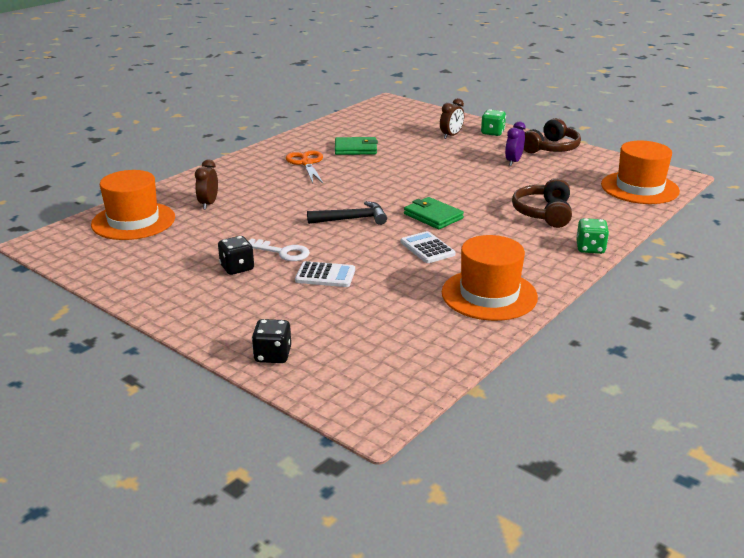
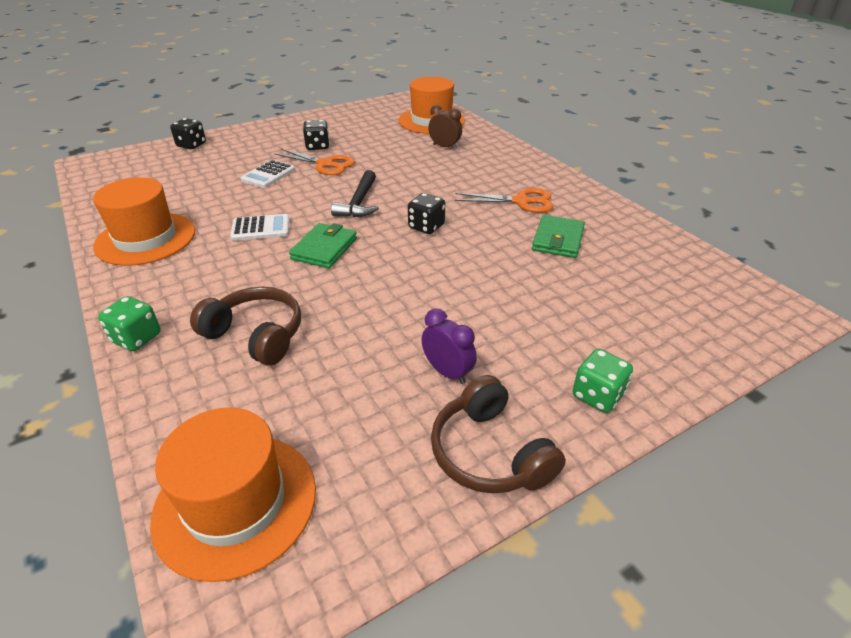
camera: 110 degrees right, 10 degrees up
white key [248,238,310,261] -> orange scissors [274,149,355,175]
green wallet [404,197,464,229] -> green wallet turned 45 degrees counterclockwise [289,223,357,268]
brown clock [440,98,464,139] -> none
none -> black dice [408,193,446,234]

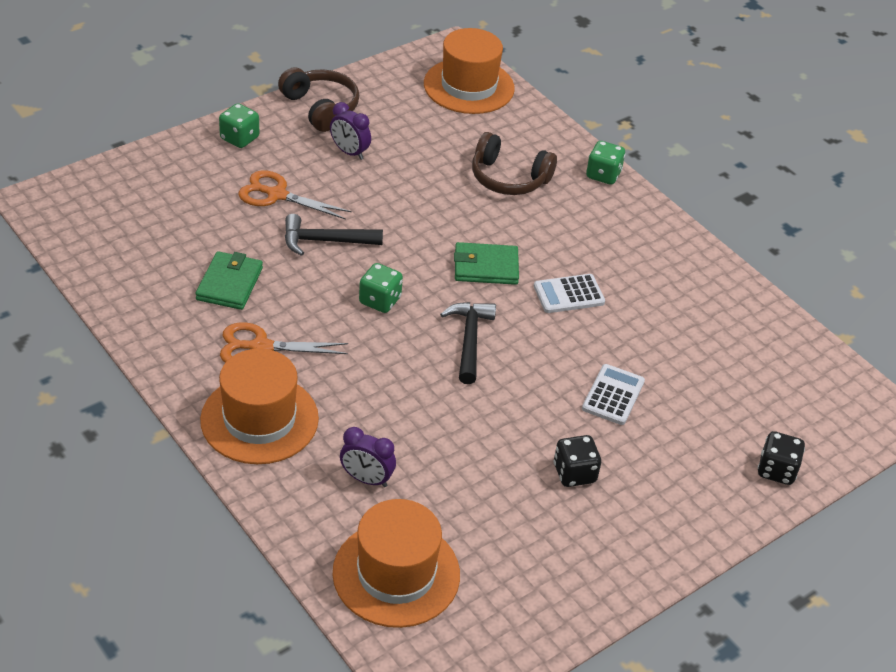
camera: 170 degrees right, 5 degrees up
orange hat [93,177,195,266] -> orange hat moved to [200,349,319,464]
orange scissors [274,149,355,175] -> orange scissors moved to [238,170,352,220]
green wallet [289,223,357,268] -> green wallet turned 75 degrees clockwise [454,242,519,285]
black dice [408,193,446,234] -> green dice [359,263,403,313]
brown clock [428,105,462,149] -> purple clock [340,427,396,487]
none -> black hammer [285,214,383,256]

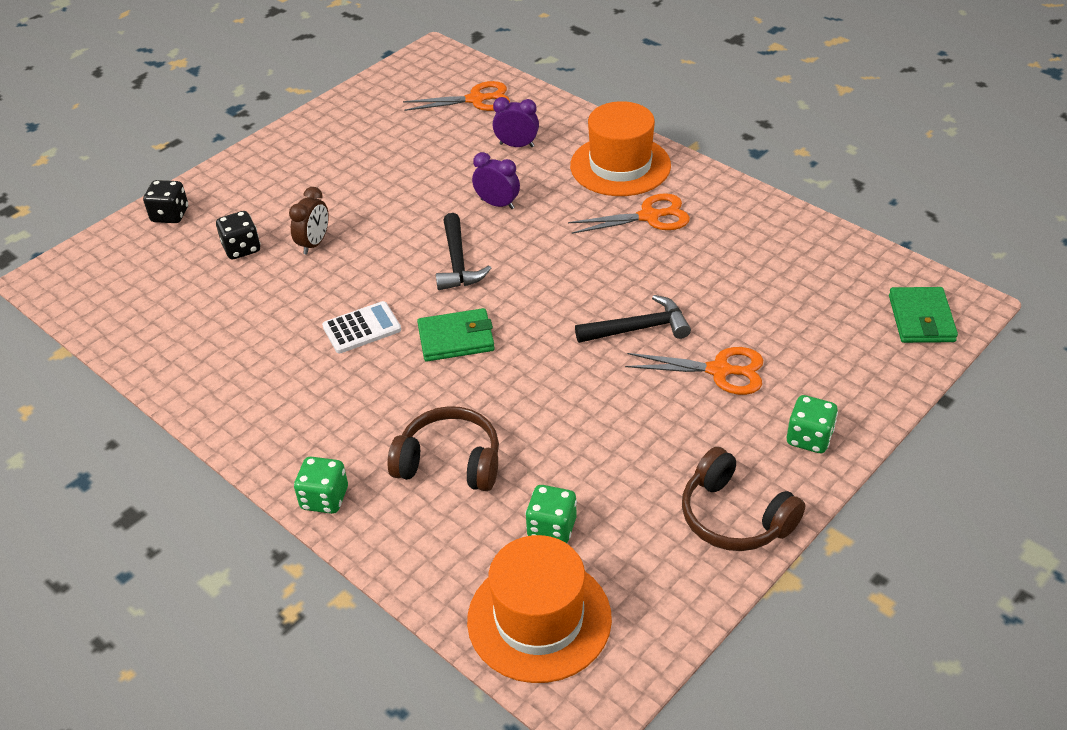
camera: 175 degrees right, 0 degrees up
green wallet [195,251,263,310] -> green wallet moved to [889,287,958,343]
purple clock [330,102,371,160] -> purple clock moved to [472,152,520,209]
orange hat [333,499,460,628] -> orange scissors [403,81,510,111]
green dice [359,263,403,313] -> green dice moved to [525,485,577,543]
black dice [554,435,601,487] -> black dice moved to [216,211,260,259]
white calculator [582,364,645,425] -> brown clock [289,187,329,255]

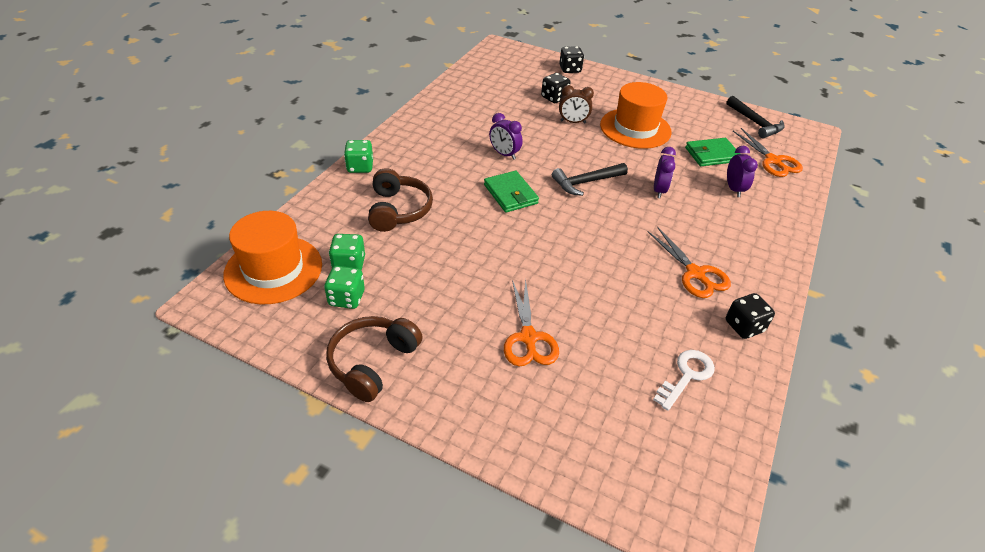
camera: 70 degrees right, 0 degrees up
white calculator [322,301,401,353] -> purple clock [489,113,523,160]
orange hat [570,101,671,196] -> orange hat moved to [600,82,672,149]
black hammer [575,295,691,343] -> black hammer moved to [726,96,785,138]
green dice [787,395,838,453] -> green dice moved to [324,266,365,309]
green wallet [889,287,958,343] -> green wallet moved to [685,138,740,166]
none -> white key [653,350,715,411]
none -> black dice [726,293,775,339]

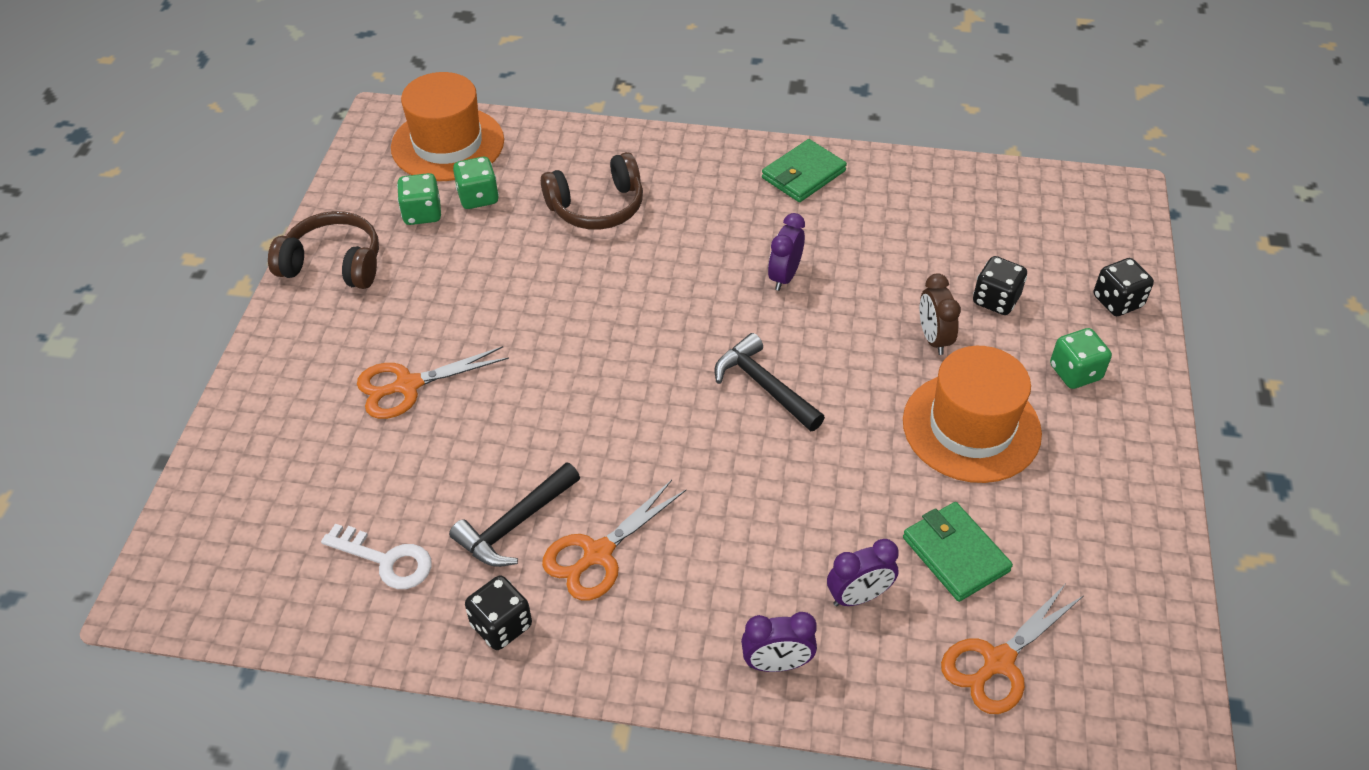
camera: 75 degrees right, 5 degrees up
green dice [344,140,373,173] -> green dice moved to [1050,328,1112,389]
green wallet [484,171,539,213] -> green wallet moved to [762,139,847,202]
purple clock [654,147,676,198] -> purple clock moved to [741,612,817,672]
black hammer [726,96,785,138] -> black hammer moved to [449,462,580,567]

